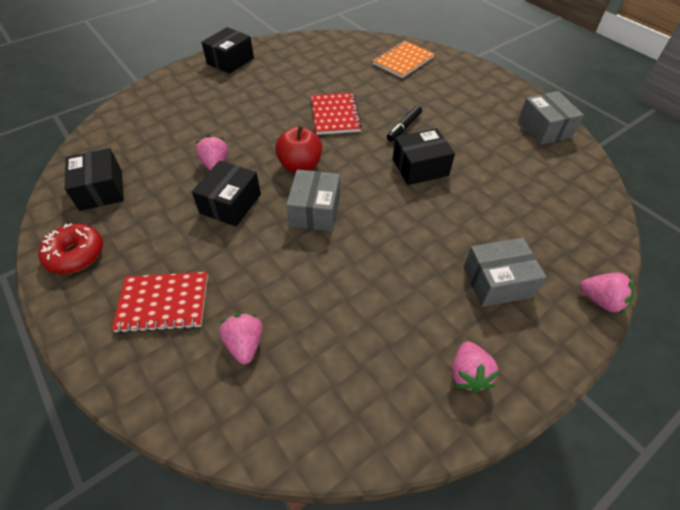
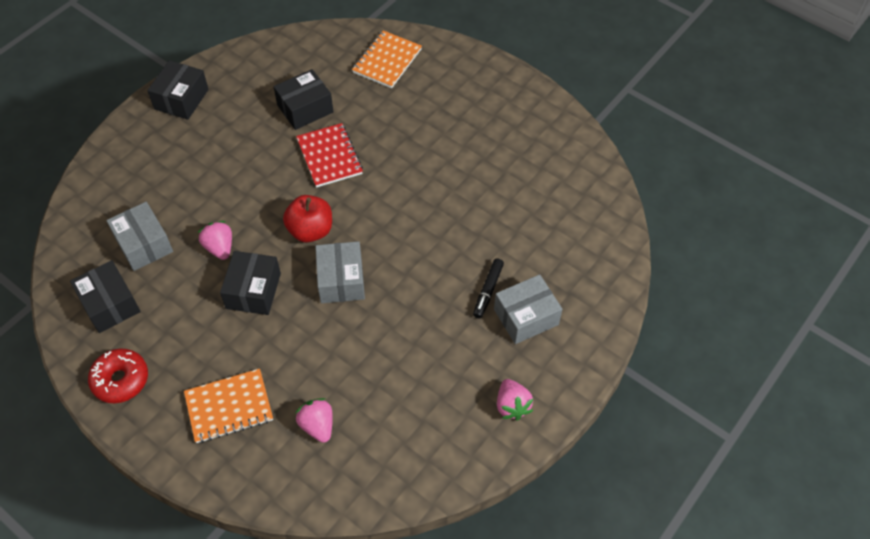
camera: 15 degrees left, 5 degrees up
red notebook [112,272,208,333] -> orange notebook [184,369,273,443]
black marker [387,105,422,141] -> black marker moved to [473,258,504,318]
black box [393,128,455,185] -> black box moved to [274,69,333,130]
grey box [518,91,584,145] -> grey box moved to [106,202,173,271]
pink strawberry [580,272,634,314] -> none

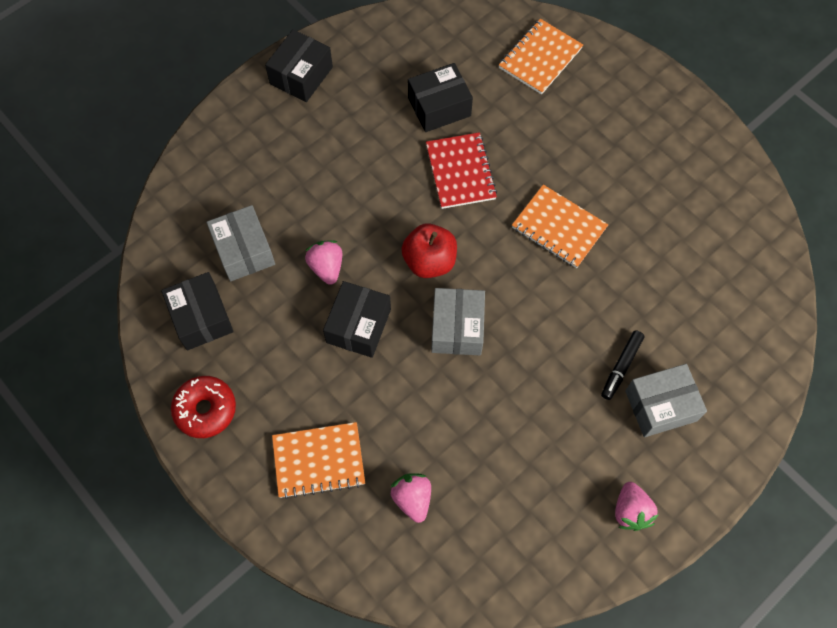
camera: 10 degrees right, 10 degrees up
none -> orange notebook [512,185,608,268]

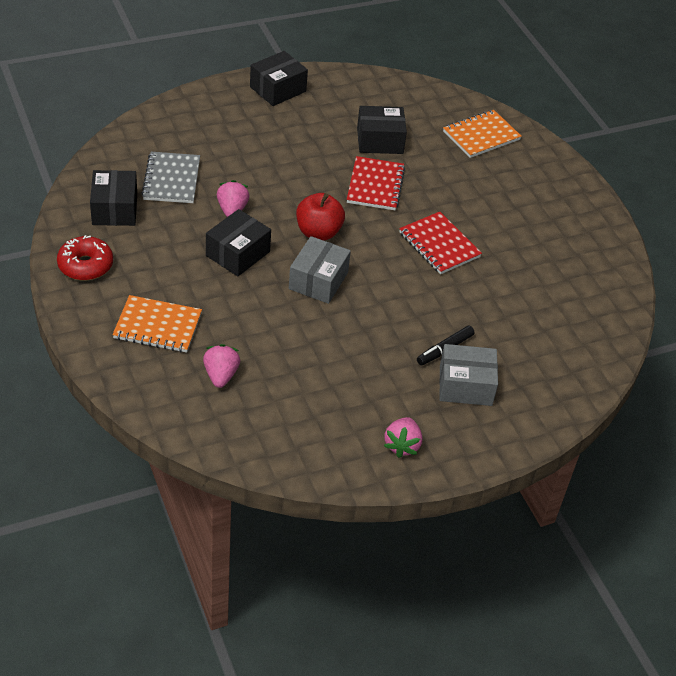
camera: 15 degrees right, 20 degrees down
grey box [206,205,275,281] -> grey notebook [141,152,200,203]
orange notebook [512,185,608,268] -> red notebook [399,212,482,274]

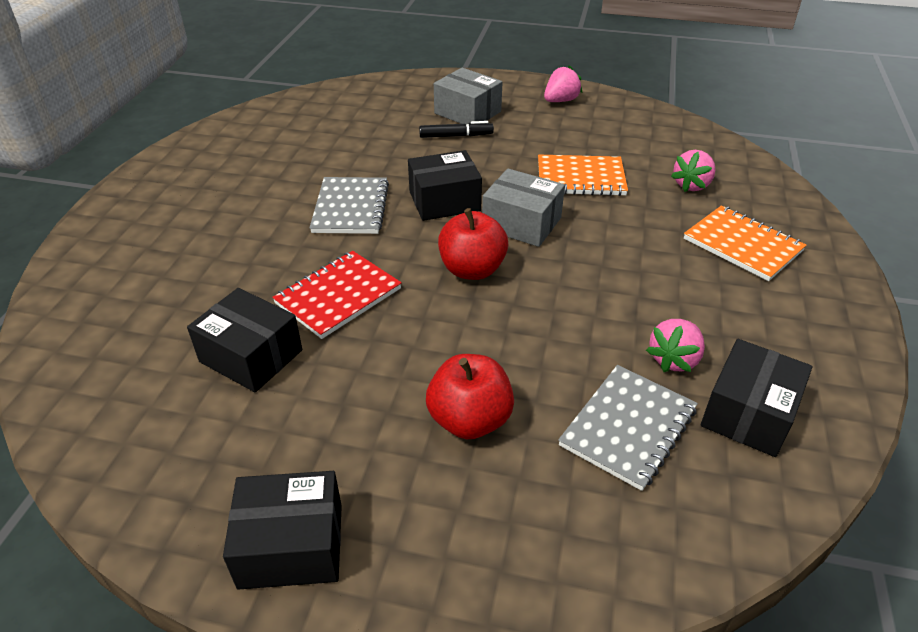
camera: 140 degrees left, 5 degrees down
red donut [57,235,113,280] -> none
black box [206,209,271,276] -> black box moved to [408,150,482,221]
pink strawberry [217,180,250,217] -> pink strawberry moved to [646,319,705,372]
grey box [289,236,351,304] -> grey box turned 60 degrees clockwise [482,169,565,247]
red notebook [399,212,482,274] -> grey notebook [310,177,389,234]
orange notebook [443,110,522,158] -> orange notebook moved to [538,155,628,196]
none -> red apple [426,354,514,439]

